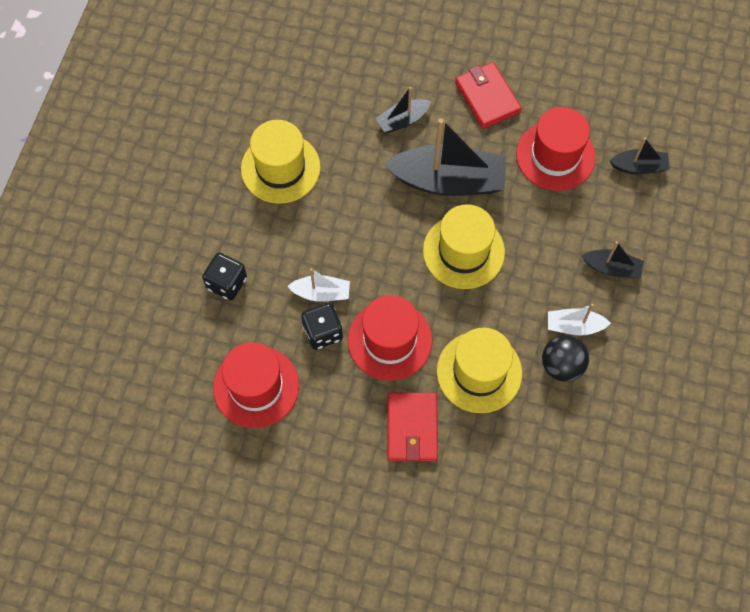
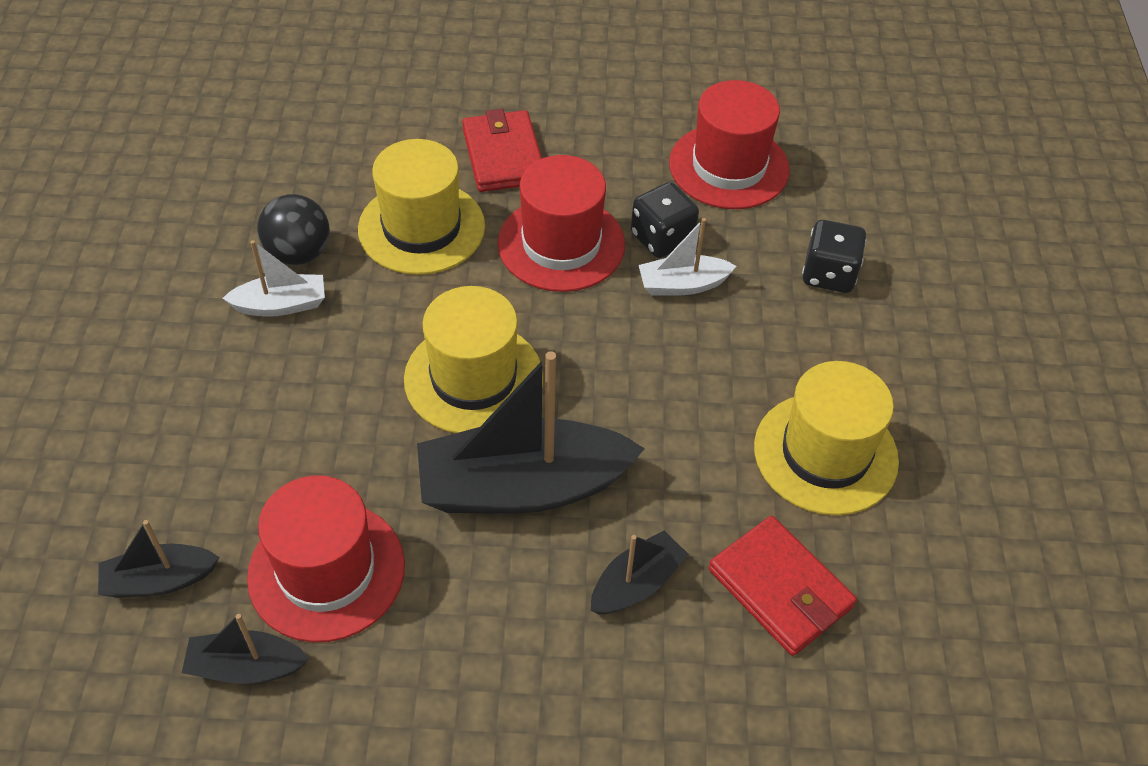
camera: 165 degrees right, 15 degrees down
red wallet [455,62,522,129] -> red wallet moved to [709,516,857,656]
black boat [582,241,644,278] -> black boat moved to [182,614,309,684]

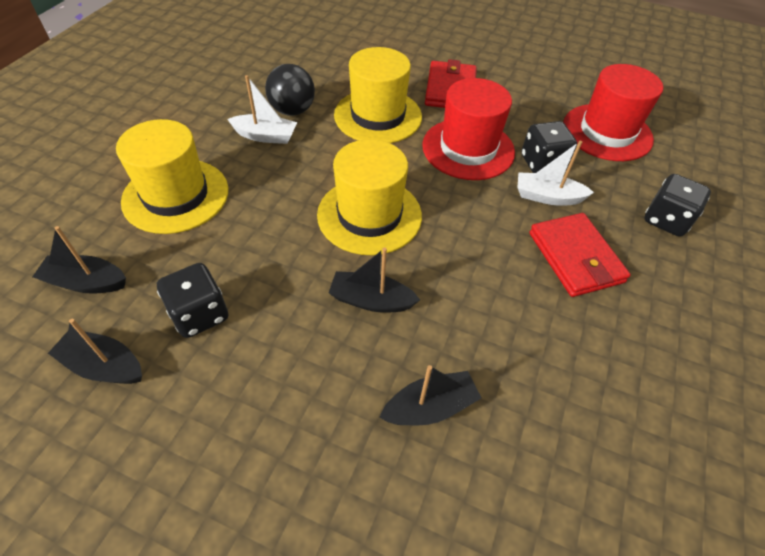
camera: 20 degrees right, 0 degrees up
red hat [247,475,405,642] -> black dice [157,263,228,338]
black boat [417,351,645,514] -> black boat [329,247,420,313], size x0.50
red wallet [709,516,857,656] -> red wallet moved to [529,213,631,297]
yellow hat [754,361,899,516] -> yellow hat moved to [116,119,228,234]

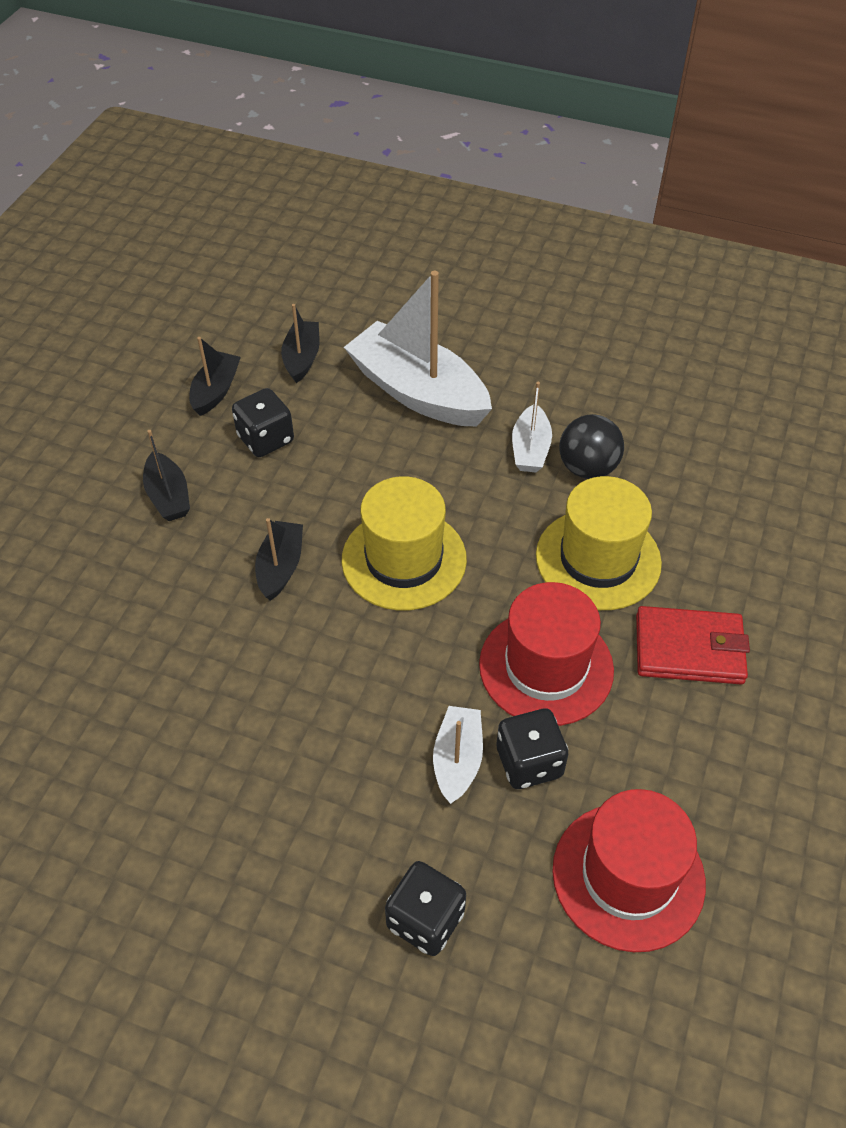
camera: 90 degrees right, 0 degrees up
yellow hat [116,119,228,234] -> white boat [344,271,492,426]
black boat [379,365,482,426] -> black boat moved to [143,430,190,521]
red wallet [529,213,631,297] -> none

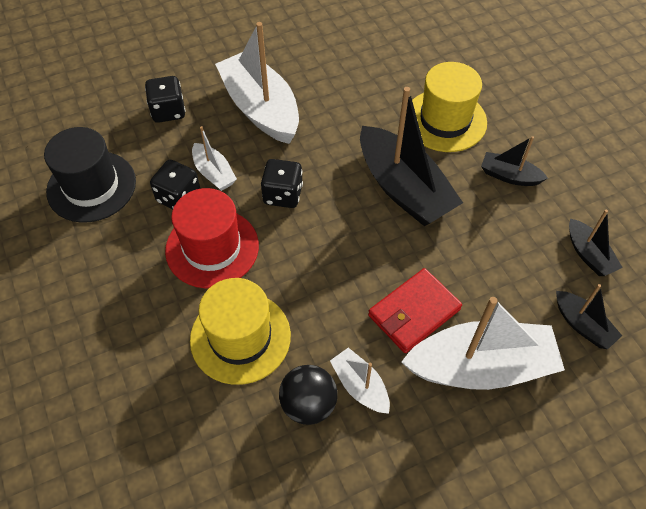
camera: 135 degrees right, 5 degrees up
black dice [232,388,294,457] -> black dice moved to [261,159,303,208]
black boat [255,518,303,601] -> black boat [360,87,463,226], size x2.01
yellow hat [342,476,467,611] -> yellow hat moved to [412,62,487,152]
red hat [552,789,706,952] -> black hat [44,127,136,223]
red wallet [636,606,750,684] -> red wallet moved to [368,268,462,353]
none -> white boat [215,22,299,144]

